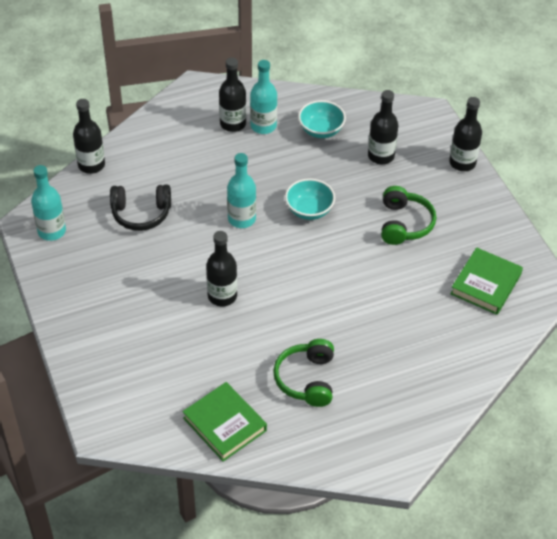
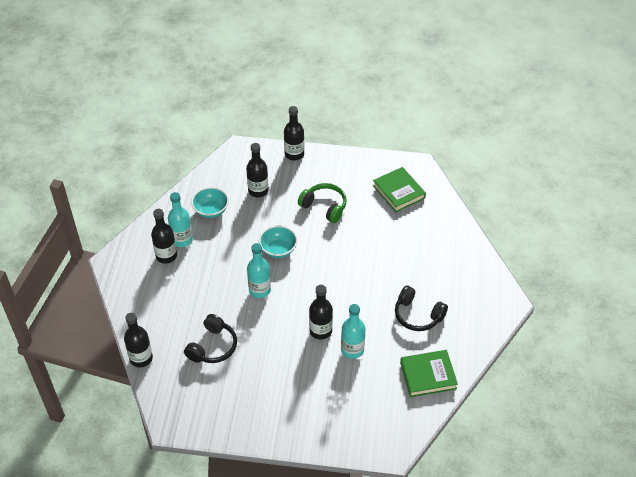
camera: 60 degrees left, 0 degrees up
turquoise bottle [31,165,66,241] -> turquoise bottle moved to [341,304,365,359]
green headphones [273,339,334,407] -> black headphones [395,285,448,331]

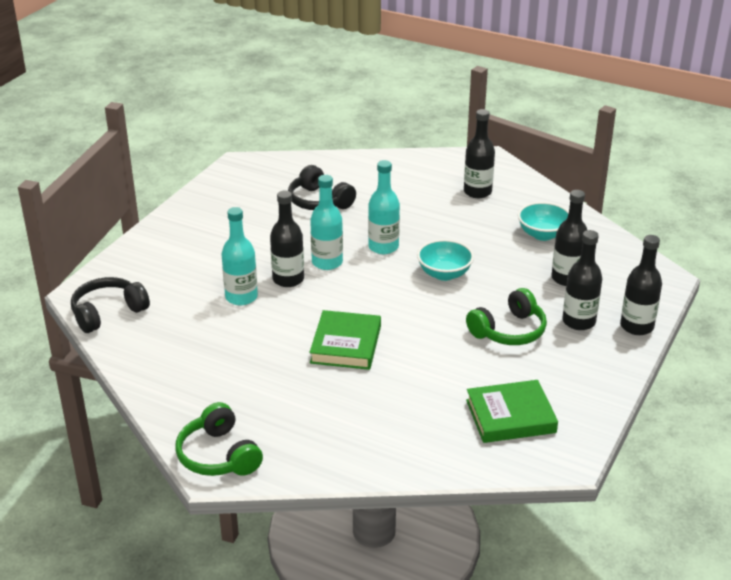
camera: 110 degrees right, 15 degrees down
black bottle [124,313,153,367] -> black bottle moved to [562,230,602,330]
turquoise bottle [168,192,193,247] -> turquoise bottle moved to [310,175,343,270]
black headphones [395,285,448,331] -> black headphones moved to [71,277,150,333]
green book [400,350,458,397] -> green book moved to [309,310,381,370]
none -> green headphones [176,402,263,476]

